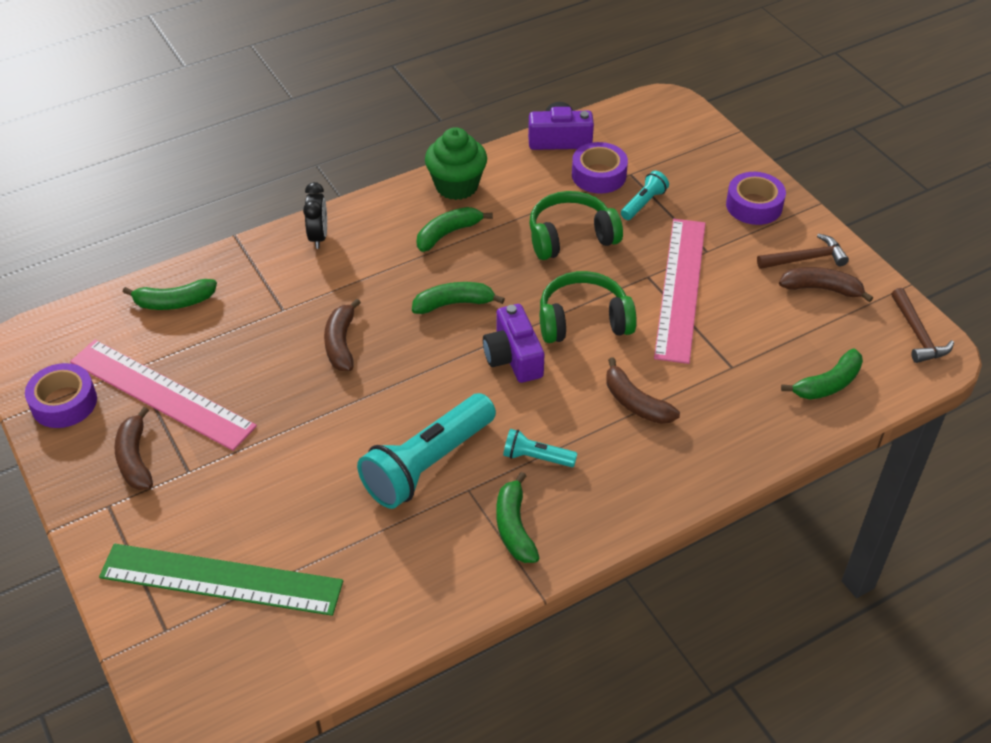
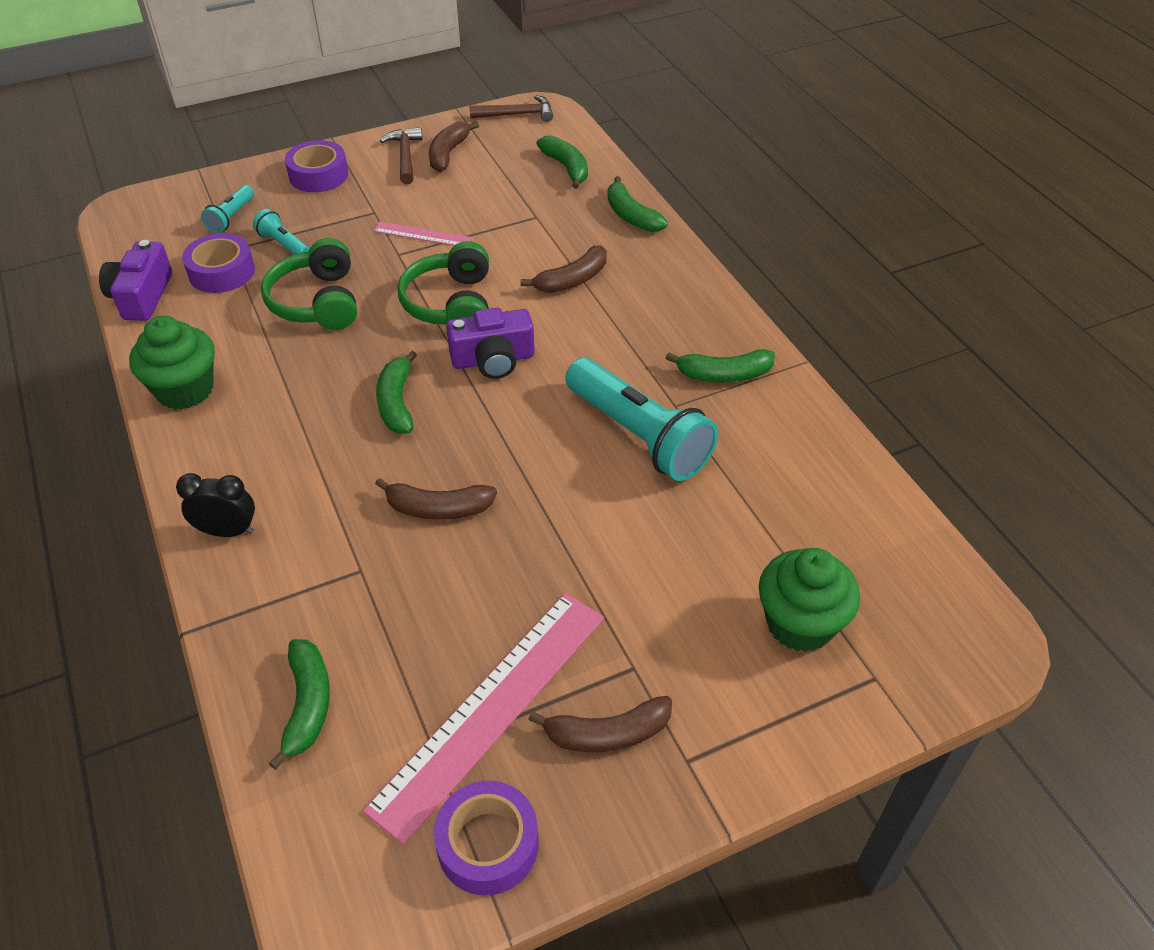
camera: 85 degrees left, 0 degrees up
green ruler [99,544,343,616] -> green cupcake [759,548,860,652]
green banana [417,207,493,252] -> green banana moved to [607,176,668,232]
turquoise flashlight [503,429,578,467] -> turquoise flashlight moved to [201,185,254,233]
pink ruler [654,219,706,364] -> pink ruler [374,221,472,246], size x0.47

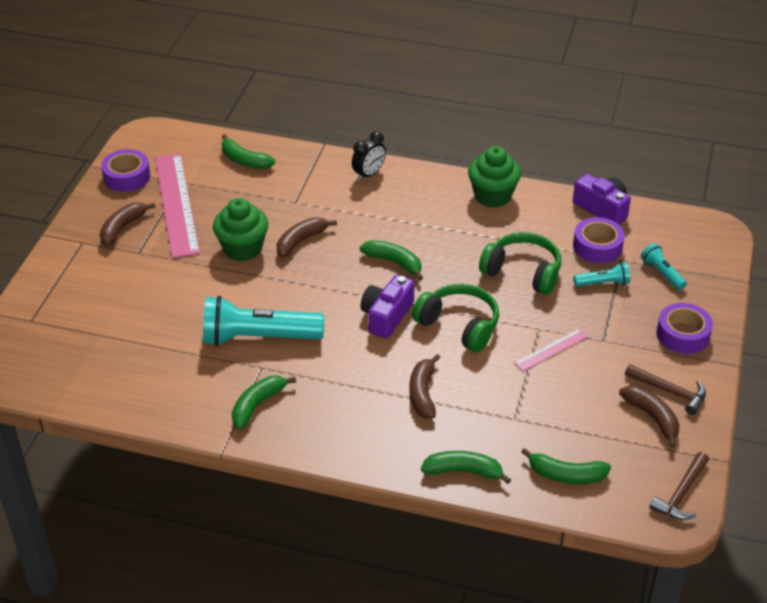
camera: 130 degrees right, 5 degrees down
green cupcake [759,548,860,652] -> green cupcake moved to [213,198,268,261]

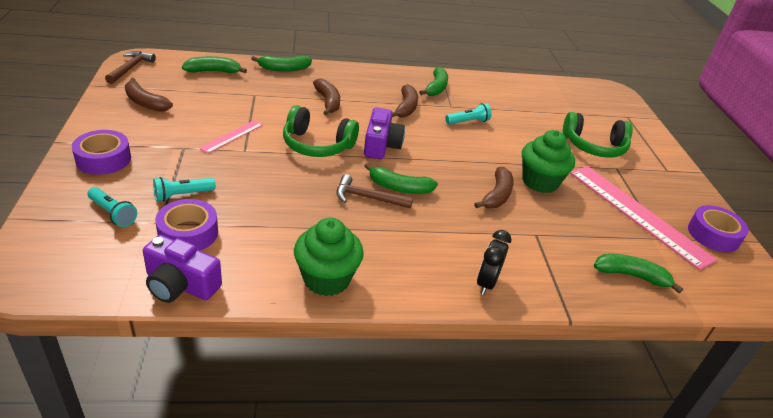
camera: 155 degrees right, 5 degrees down
brown banana [100,202,155,246] -> brown banana moved to [392,84,418,118]
turquoise flashlight [203,296,324,346] -> turquoise flashlight [445,103,491,124], size x0.48
green headphones [479,232,561,295] -> green headphones moved to [563,112,633,158]
brown hammer [625,364,706,415] -> brown hammer moved to [336,174,413,209]

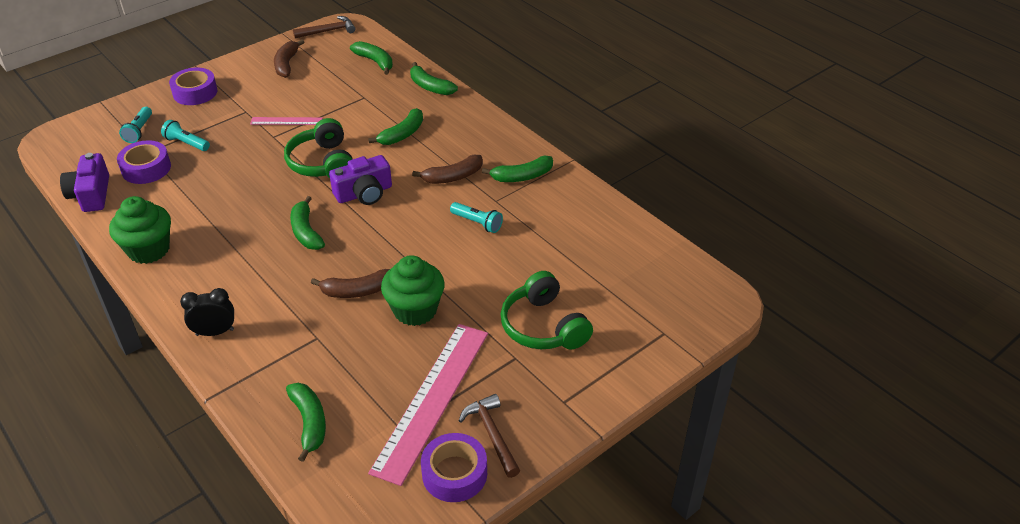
camera: 60 degrees right, 5 degrees up
brown banana [313,78,340,115] -> green banana [368,108,423,145]
brown hammer [336,174,413,209] -> brown hammer moved to [459,394,520,478]

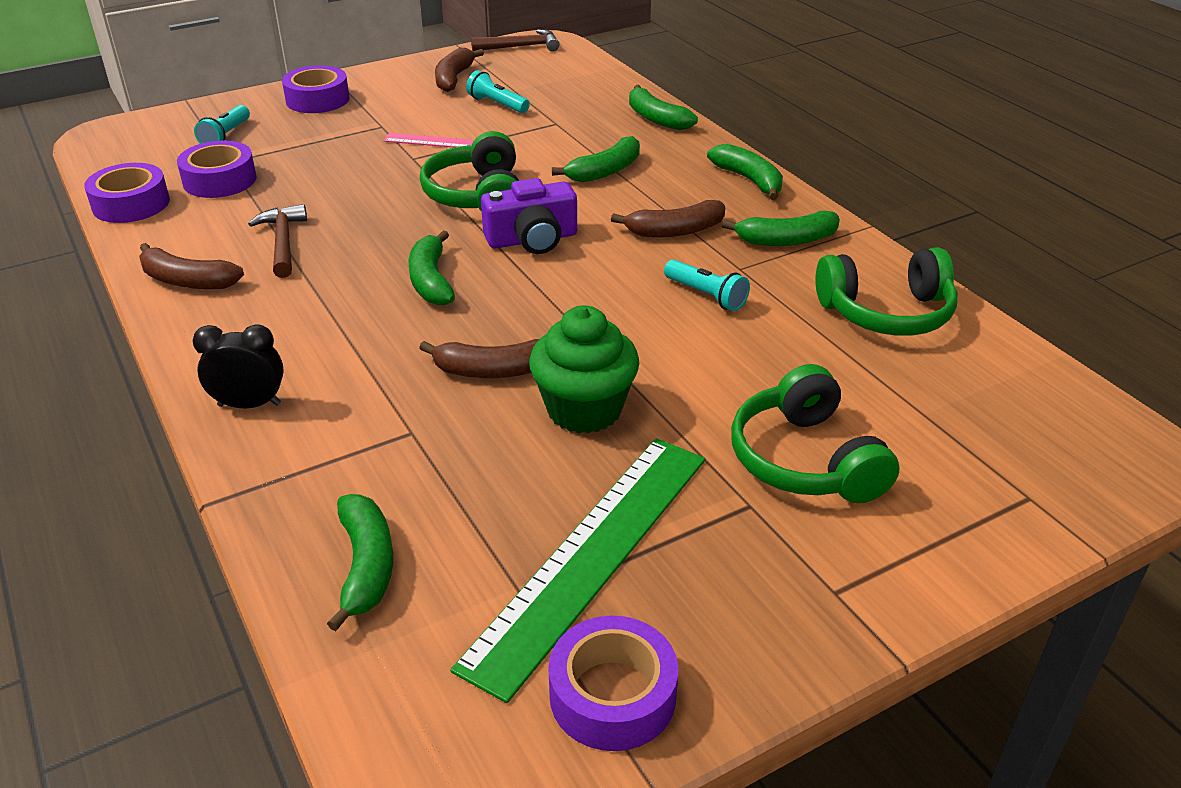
camera: 10 degrees right, 5 degrees down
purple camera [60,153,109,212] -> purple tape [84,163,170,223]
green cupcake [109,196,171,264] -> brown banana [139,243,244,289]
turquoise flashlight [161,120,210,151] -> turquoise flashlight moved to [466,70,530,113]
green banana [350,41,393,75] -> green banana moved to [707,144,783,200]
pink ruler [368,324,488,486] -> green ruler [450,438,705,703]
brown hammer [459,394,520,478] -> brown hammer moved to [248,204,307,278]
none -> green headphones [815,247,957,336]

